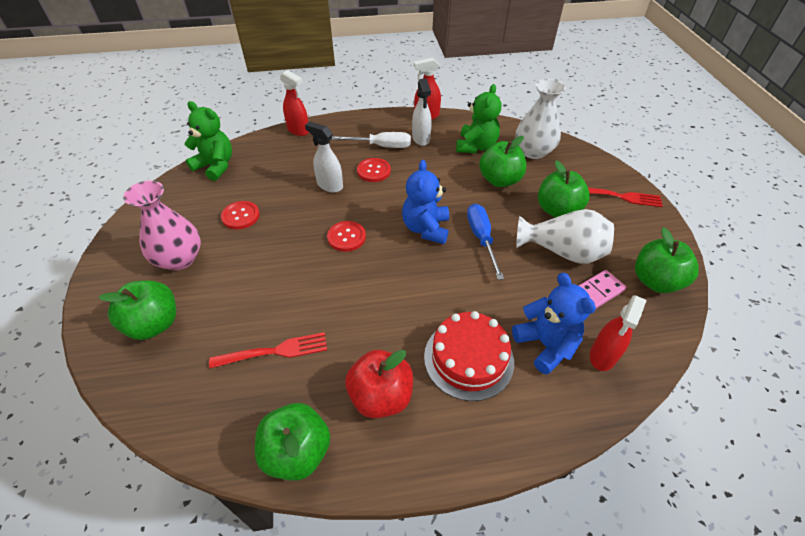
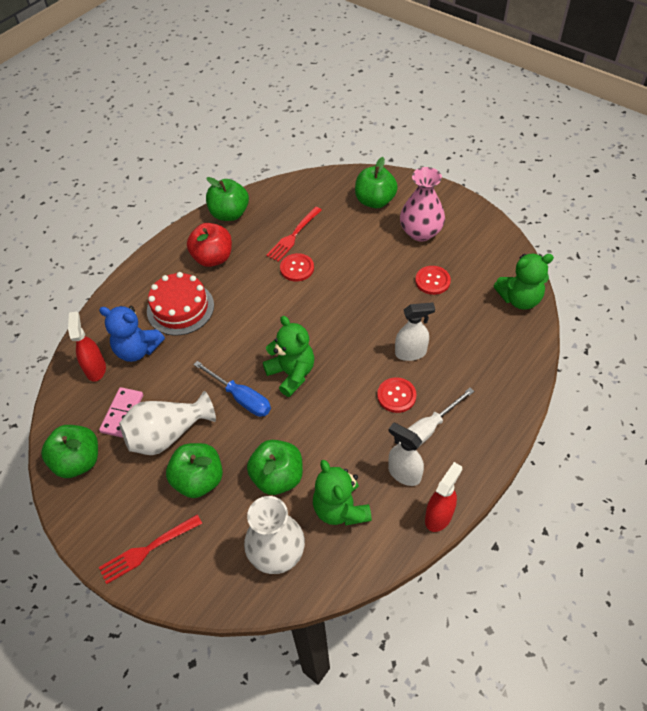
camera: 140 degrees right, 5 degrees up
red spray bottle [280,70,309,136] -> none
red button [327,221,366,252] -> red button moved to [280,253,314,282]
blue teddy bear [402,160,449,244] -> green teddy bear [263,316,314,397]

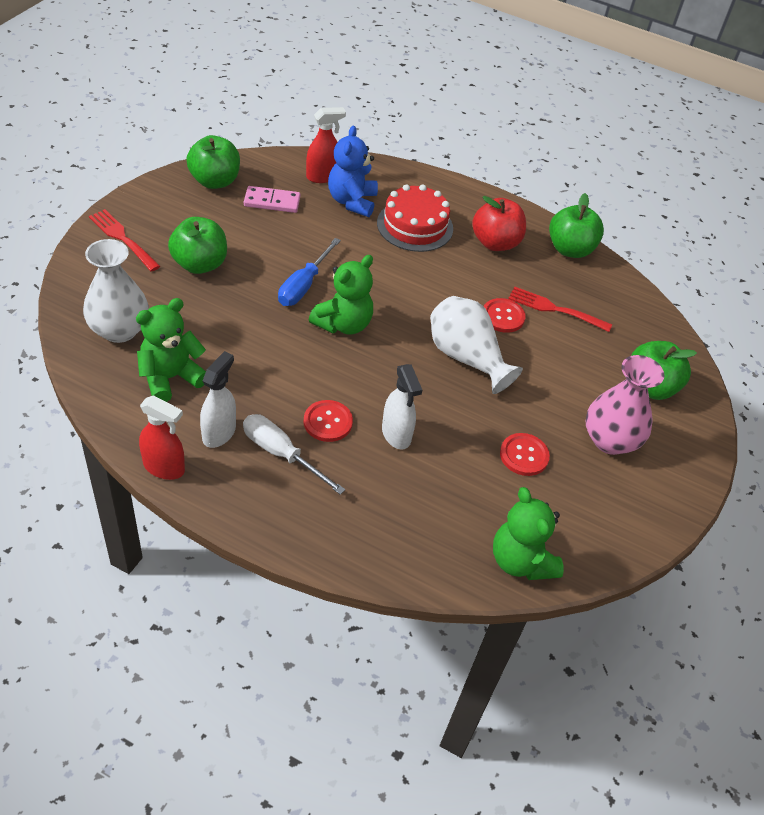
camera: 70 degrees right, 5 degrees down
white vase [119,391,216,455] -> white vase moved to [430,296,523,394]
green apple [247,440,303,495] -> none

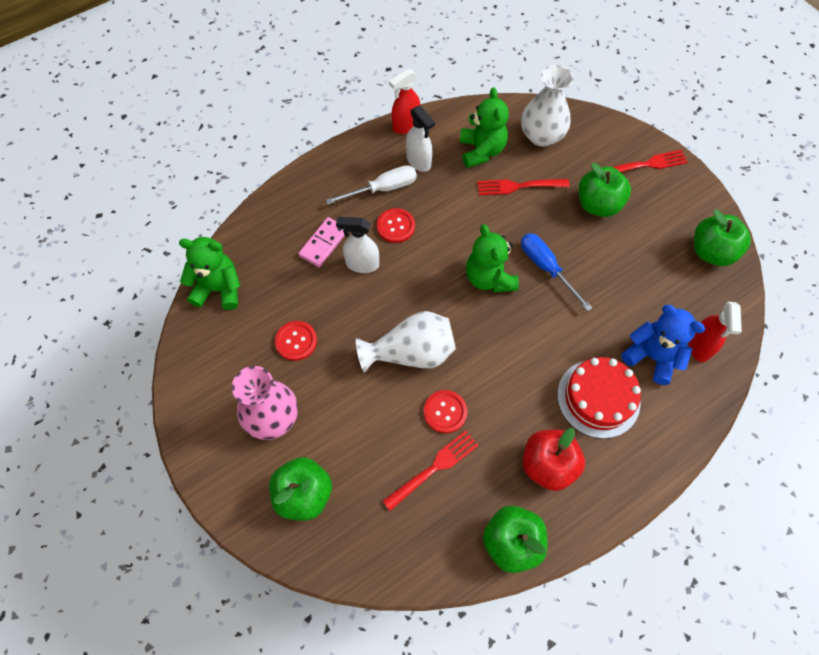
camera: 125 degrees right, 15 degrees up
pink domino [244,186,301,213] -> pink domino moved to [298,217,345,267]
none -> red fork [477,179,570,195]

